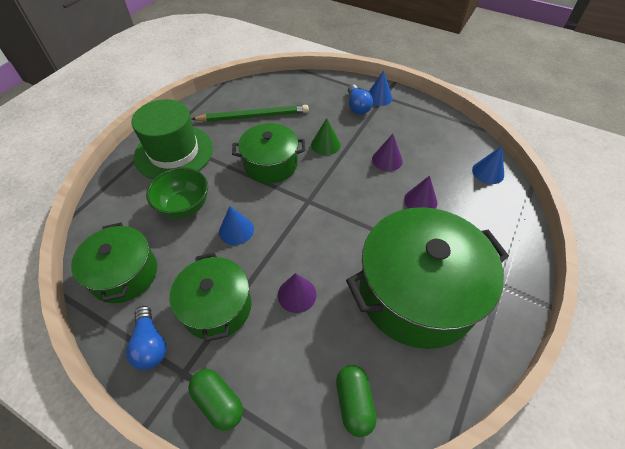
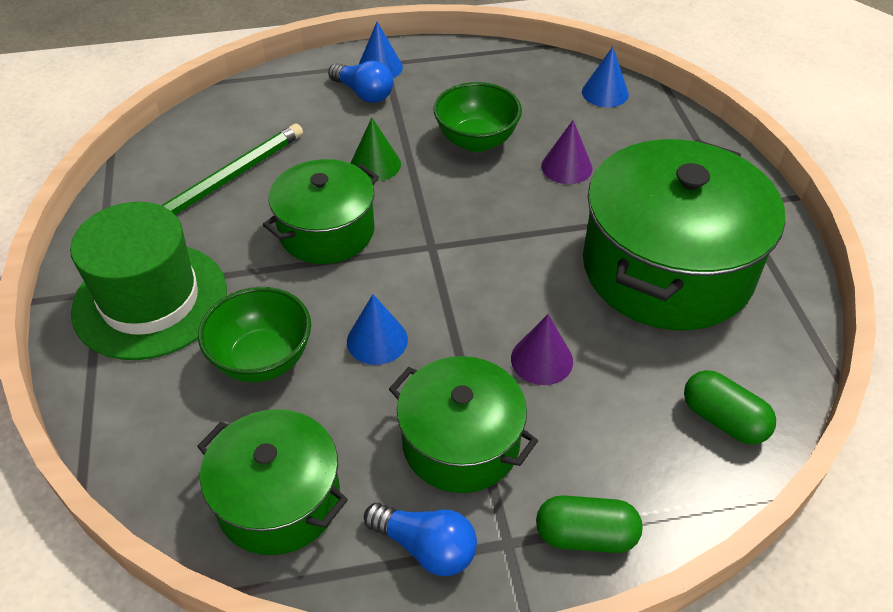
camera: 40 degrees left, 5 degrees down
purple cone [372,134,403,171] -> green bowl [433,82,522,152]

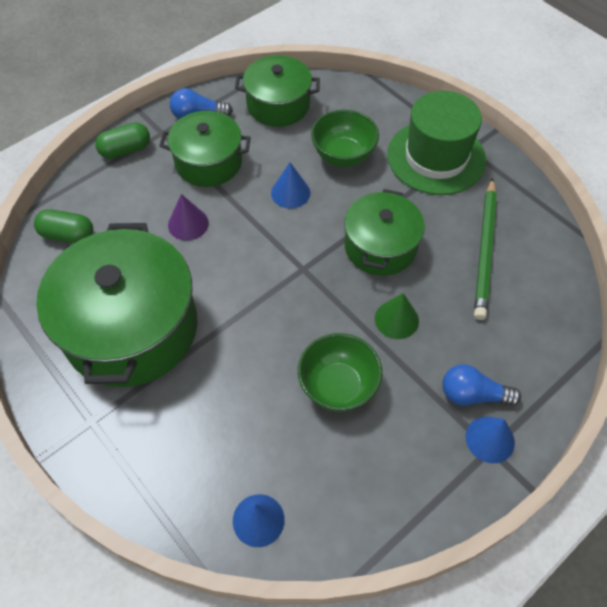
camera: 150 degrees right, 10 degrees up
purple cone [541,120,592,184] -> none

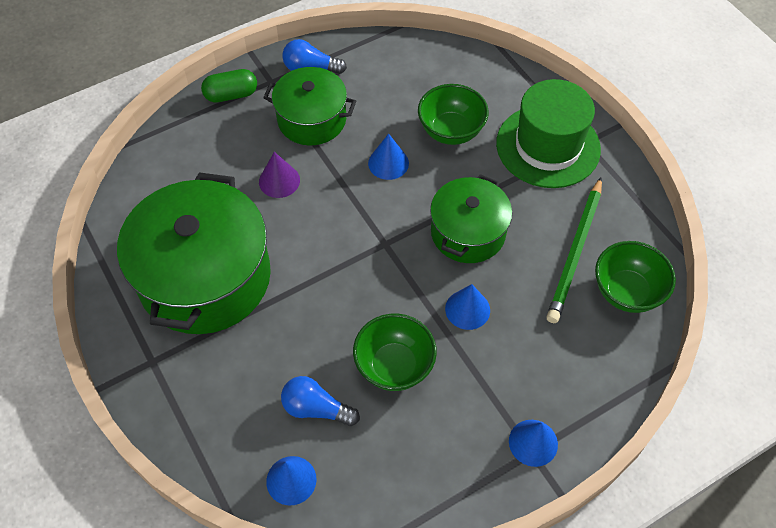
camera: 10 degrees right, 0 degrees up
green capsule [34,209,93,243] -> none
green pot [235,55,320,127] -> none
green cone [375,293,419,339] -> blue cone [445,284,490,330]
blue light bulb [443,364,521,406] -> blue light bulb moved to [281,376,360,426]
none -> green bowl [595,241,676,313]

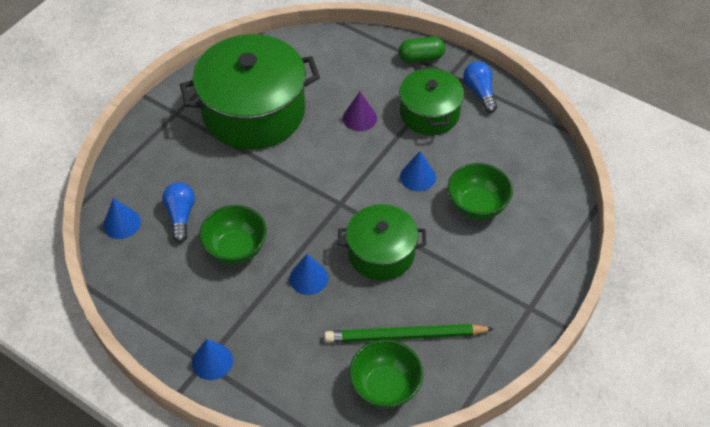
camera: 65 degrees right, 5 degrees down
green capsule [201,69,257,103] -> green capsule turned 60 degrees counterclockwise [399,37,445,63]
green hat [496,79,601,188] -> none

